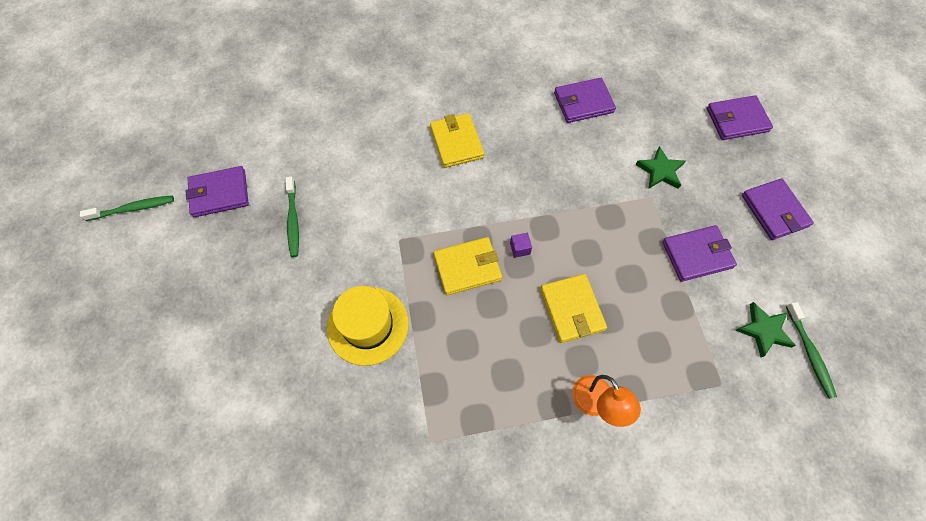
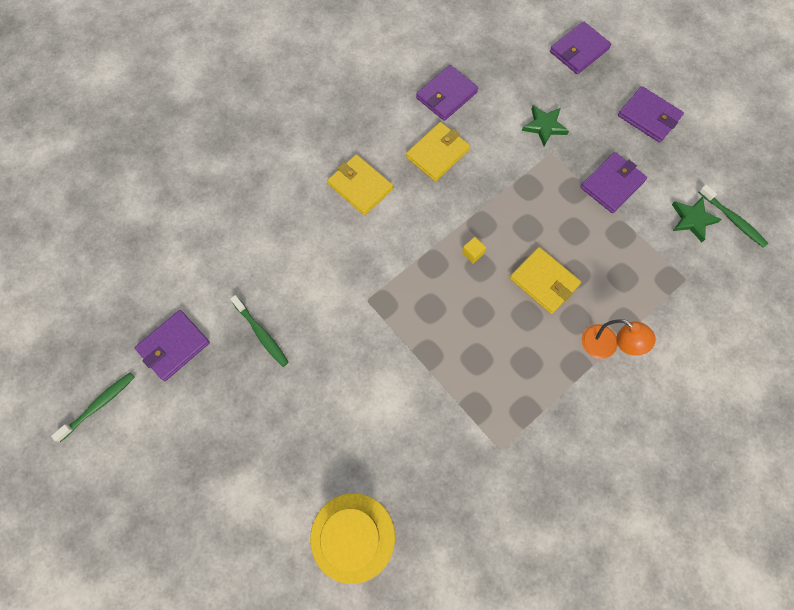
camera: 30 degrees left, 5 degrees up
yellow hat [327,286,409,366] -> yellow hat moved to [310,493,395,584]
yellow wallet [434,237,502,295] -> yellow wallet moved to [406,122,470,181]
purple cube [510,233,532,258] -> yellow cube [462,237,486,264]

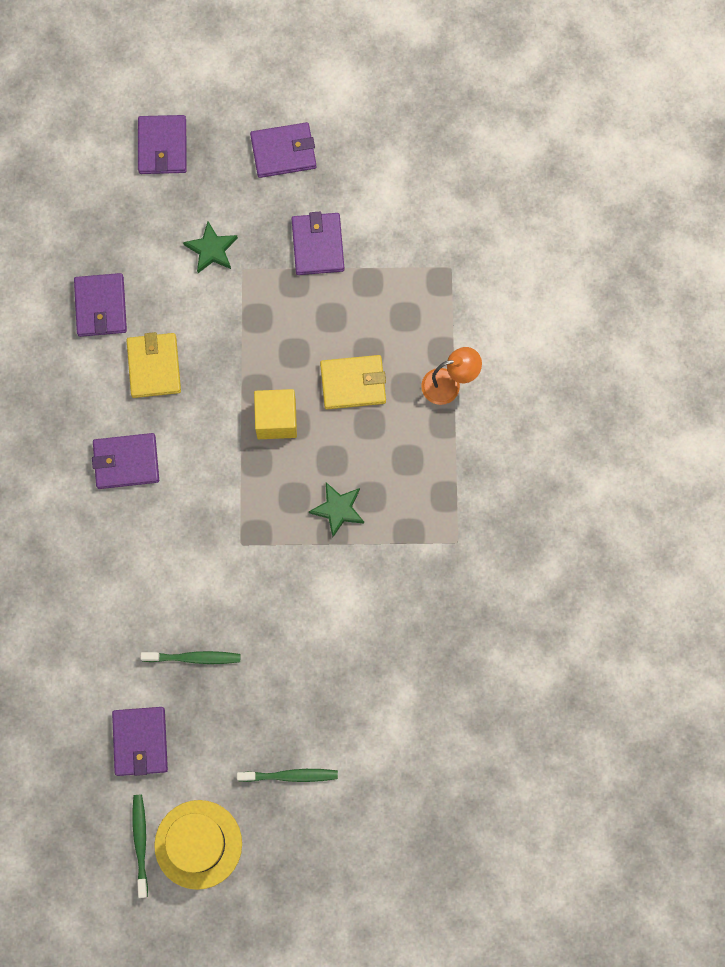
camera: 50 degrees left, 5 degrees up
yellow hat [310,493,395,584] -> yellow hat moved to [154,800,242,890]
yellow wallet [327,154,393,215] -> purple wallet [92,433,159,489]
yellow cube [462,237,486,264] -> yellow cube [254,389,297,439], size x2.16
green star [672,197,722,242] -> green star moved to [309,482,364,537]
green toothbrush [698,185,768,248] -> green toothbrush moved to [237,769,338,782]

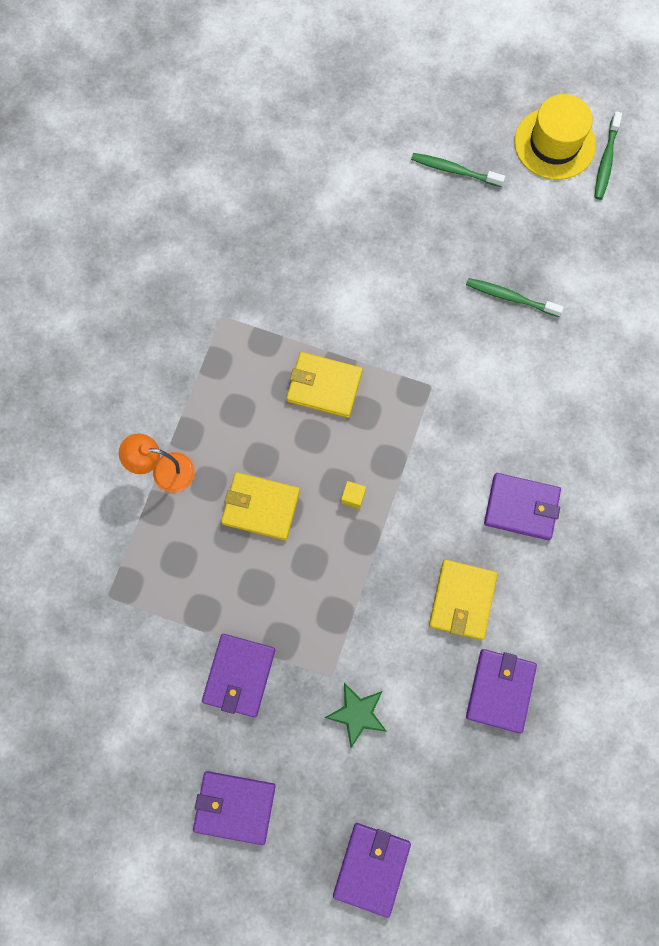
camera: 160 degrees left, 0 degrees up
purple wallet [112,707,168,776] -> none
yellow cube [254,389,297,439] -> yellow cube [341,481,366,509], size x0.46
green star [309,482,364,537] -> yellow wallet [286,352,363,418]

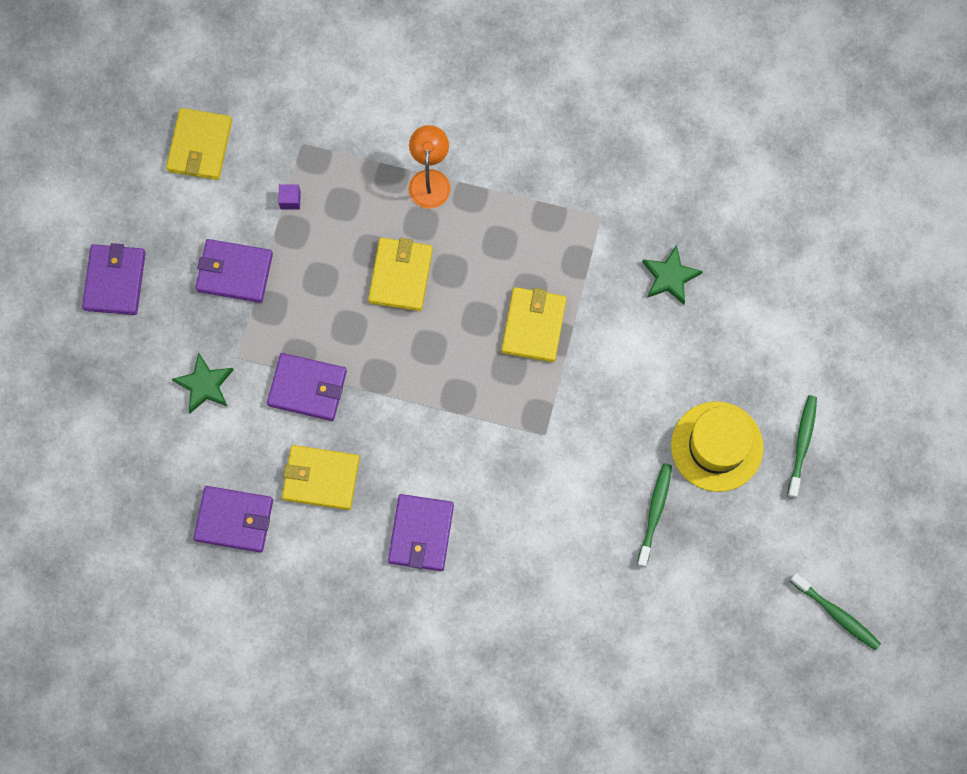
camera: 85 degrees right, 0 degrees up
purple wallet [333,823,411,918] -> purple wallet moved to [267,353,347,421]
yellow cube [341,481,366,509] -> none
yellow hat [514,94,596,180] -> yellow hat moved to [671,401,764,492]
green toothbrush [595,111,622,200] -> green toothbrush turned 150 degrees counterclockwise [790,573,881,651]
none -> yellow wallet [166,108,232,180]
none -> purple cube [278,184,301,210]
none -> green star [642,245,703,305]

